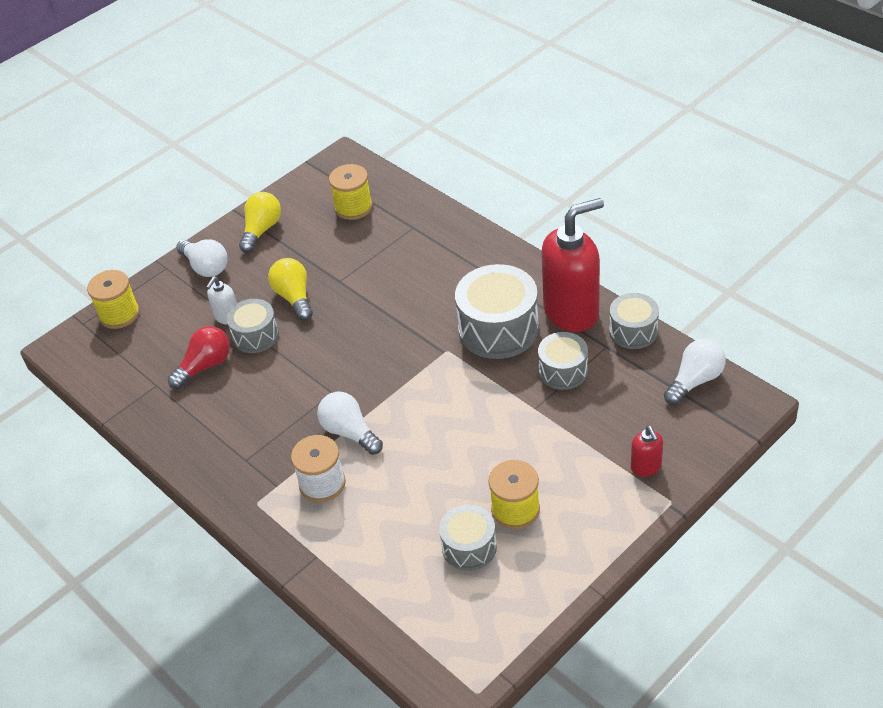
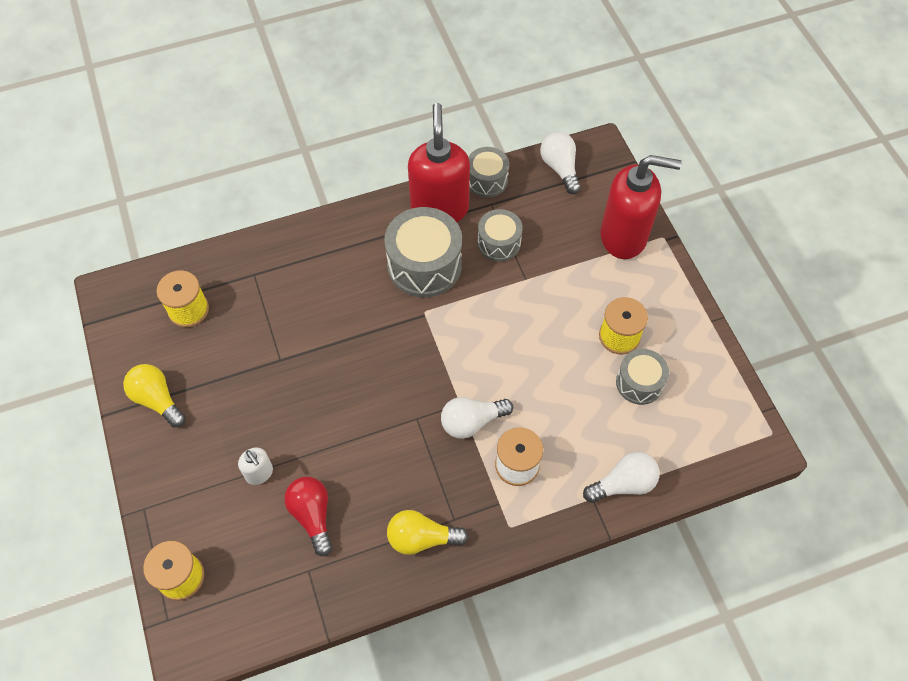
camera: 70 degrees left, 15 degrees up
white light bulb [176,239,228,277] -> white light bulb moved to [583,452,660,503]
grey drum [227,299,279,353] -> none
yellow light bulb [268,258,313,320] -> yellow light bulb moved to [387,510,468,555]
red soap dispenser [631,426,663,477] -> red soap dispenser [600,155,682,259], size x2.28

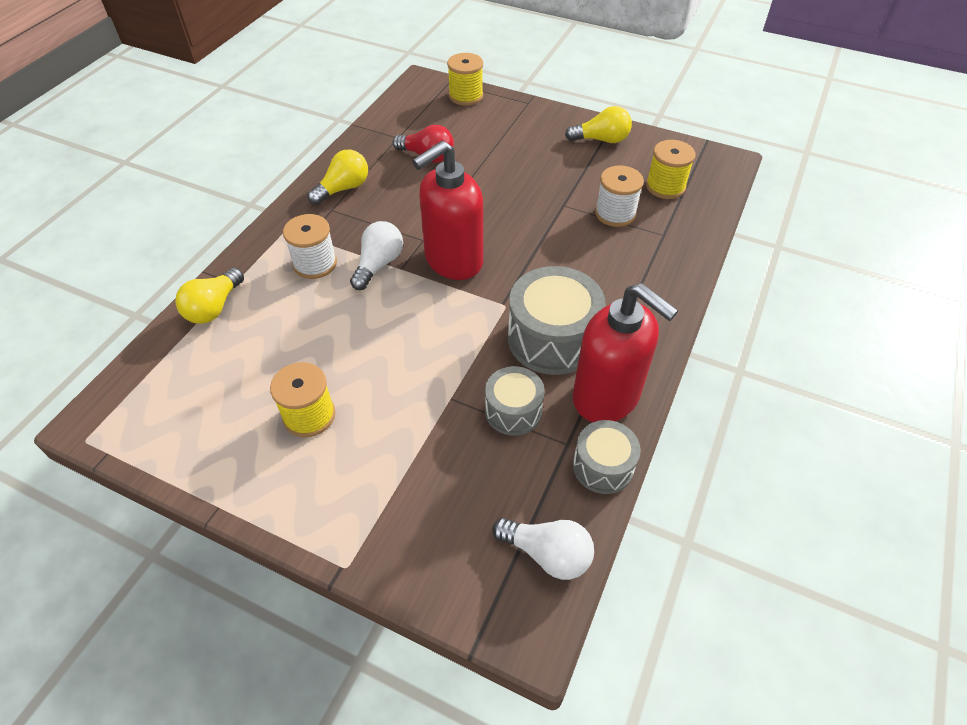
camera: 135 degrees right, 10 degrees down
white soap dispenser [238,447,273,485] -> none
white light bulb [583,452,660,503] -> yellow light bulb [175,268,244,324]
red soap dispenser [600,155,682,259] -> red soap dispenser moved to [412,141,483,280]
grey drum [616,349,669,405] -> none
none -> white spool [595,166,644,227]

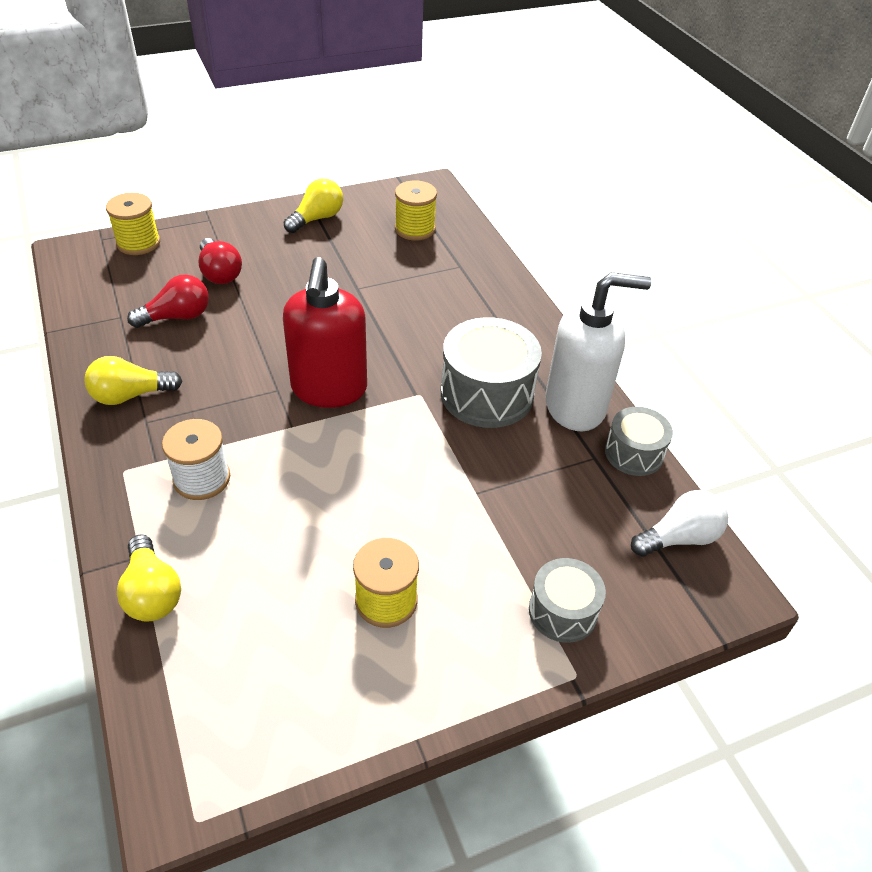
camera: 50 degrees left, 5 degrees down
yellow light bulb [308,150,368,205] -> yellow light bulb turned 105 degrees counterclockwise [84,356,182,405]
white light bulb [350,221,403,290] -> none
grey drum [485,366,545,436] -> grey drum moved to [529,558,606,643]
red soap dispenser [573,283,678,422] -> white soap dispenser [545,272,652,431]
white spool [595,166,644,227] -> none
none -> red light bulb [199,238,242,284]

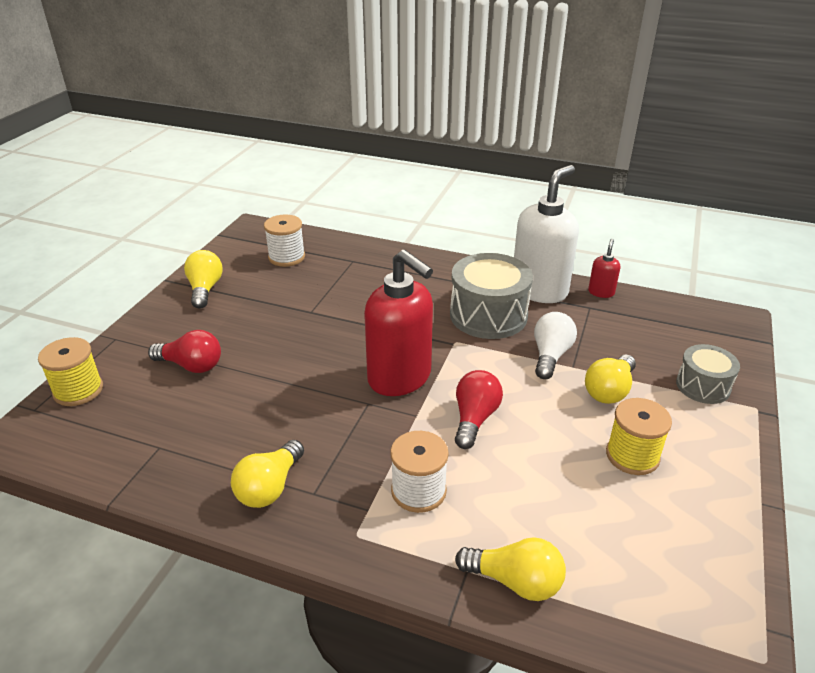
camera: 45 degrees left, 10 degrees down
red light bulb [127,274,209,328] -> red light bulb moved to [455,370,503,449]
yellow spool [395,181,437,241] -> white spool [264,214,305,267]
grey drum [605,407,673,476] -> red soap dispenser [588,239,620,298]
white light bulb [631,490,728,557] -> white light bulb moved to [534,312,577,379]
none -> yellow light bulb [585,355,636,404]

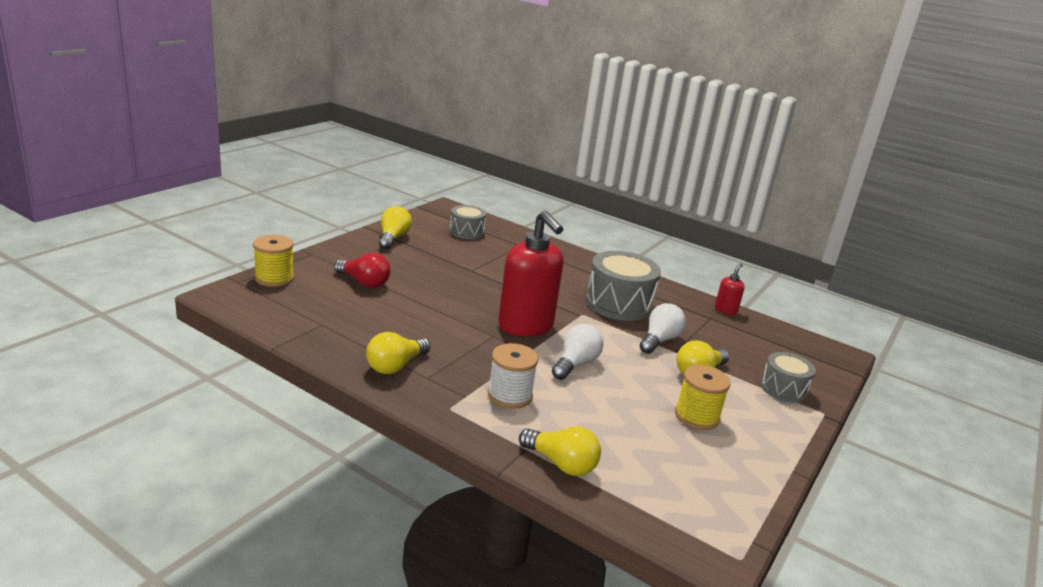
camera: 10 degrees right, 10 degrees down
white spool [264,214,305,267] -> grey drum [450,205,486,239]
red light bulb [455,370,503,449] -> white light bulb [552,324,604,380]
white soap dispenser [514,165,579,303] -> none

